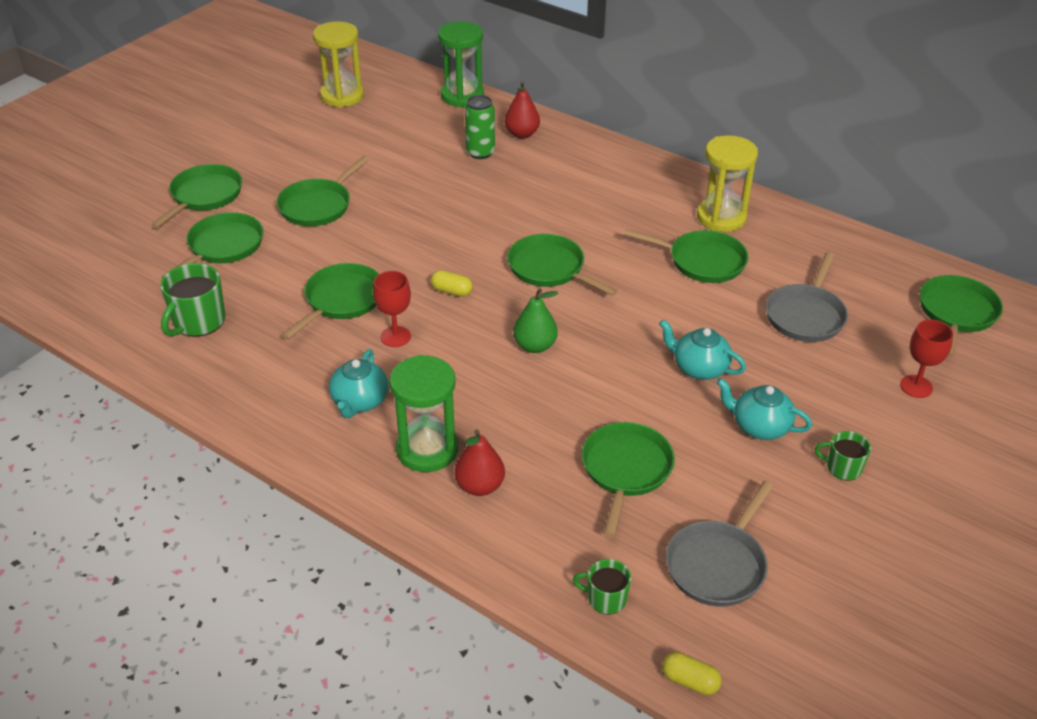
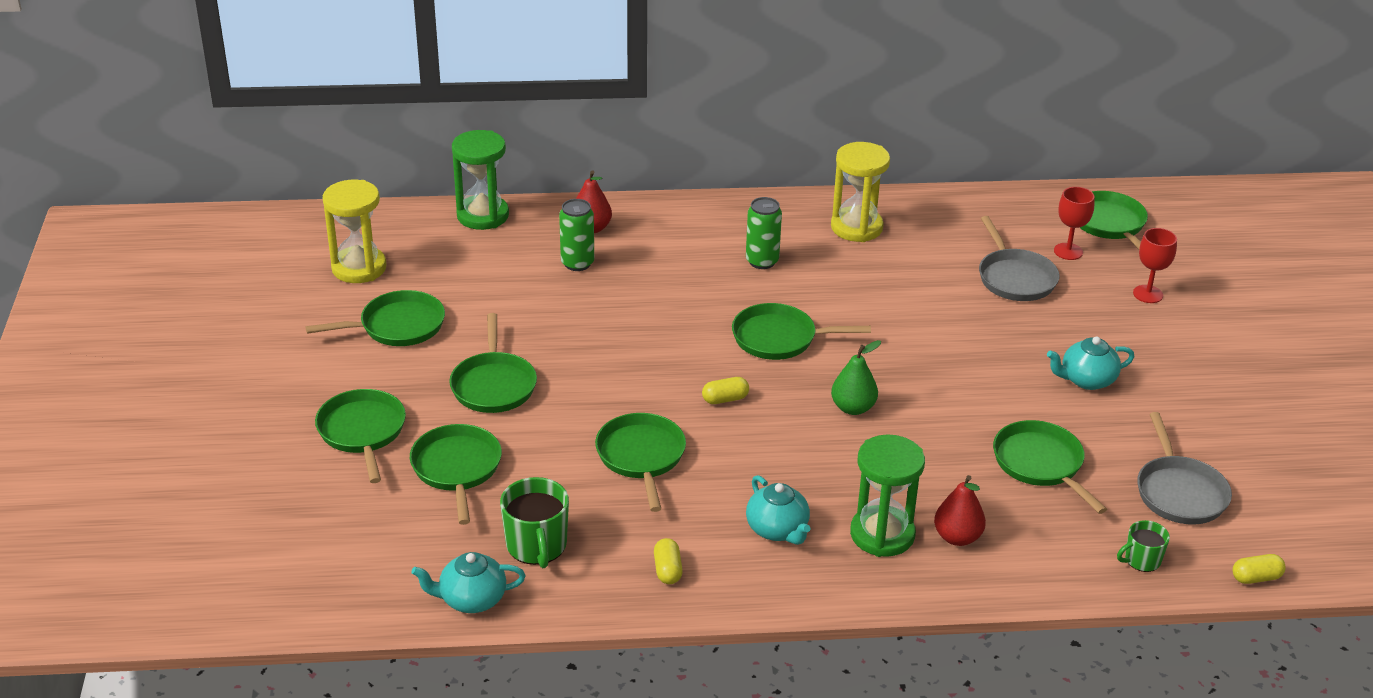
camera: 40 degrees left, 5 degrees down
red goblet [373,271,411,347] -> red goblet moved to [1054,187,1094,260]
green pan [623,229,749,283] -> green pan moved to [306,290,445,346]
turquoise teapot [659,319,746,380] -> turquoise teapot moved to [411,552,525,613]
green mug [815,431,871,481] -> none
none -> yellow capsule [654,538,683,584]
none -> green can [746,197,782,269]

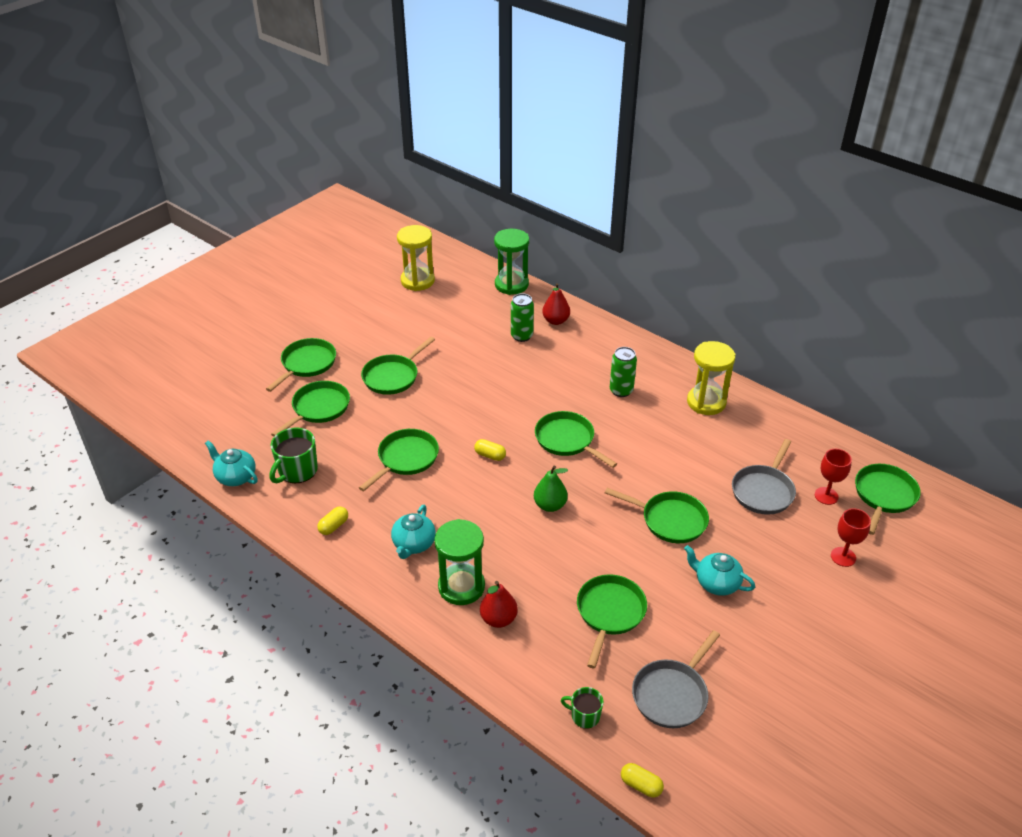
camera: 45 degrees right, 5 degrees up
green pan [306,290,445,346] -> green pan moved to [605,488,709,543]

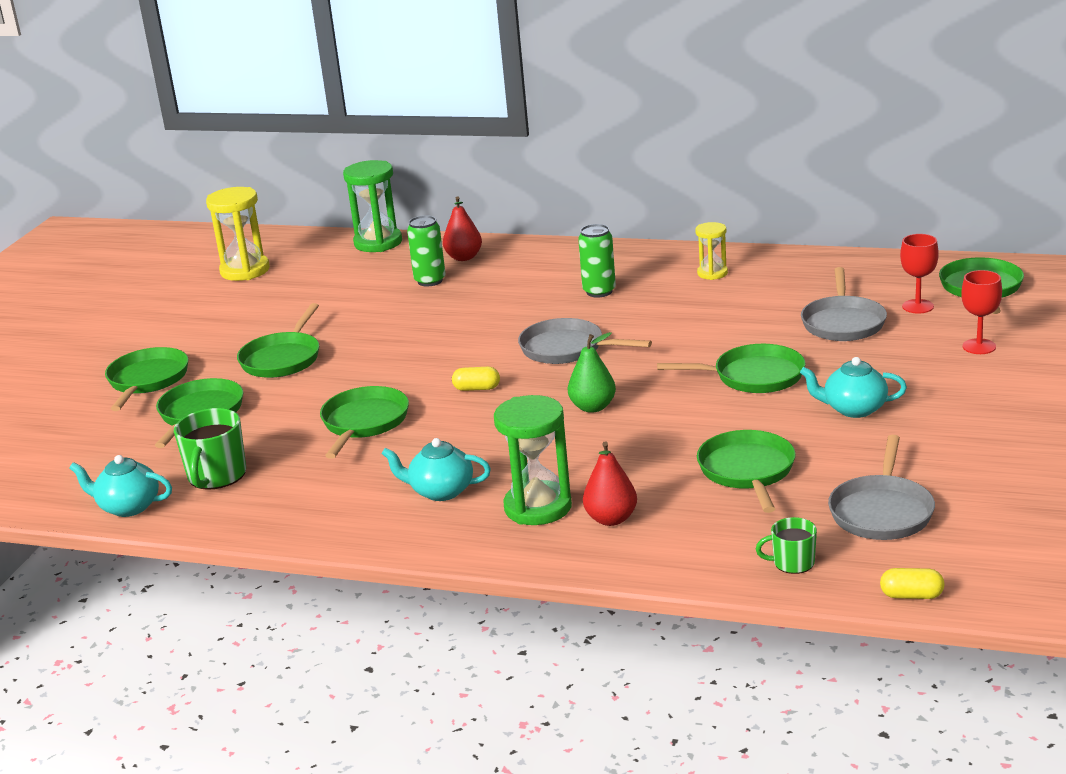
camera: 20 degrees left, 15 degrees down
yellow capsule [317,506,348,535] -> none
turquoise teapot [391,505,436,559] -> turquoise teapot turned 105 degrees clockwise [382,438,491,501]
green pan [535,411,617,468] -> grey pan [518,318,652,364]
yellow hourglass [687,341,735,415] -> yellow hourglass [695,222,728,280], size x0.57

